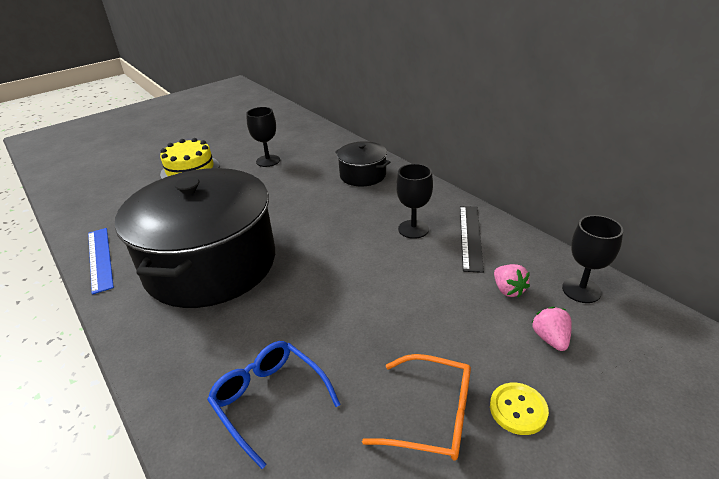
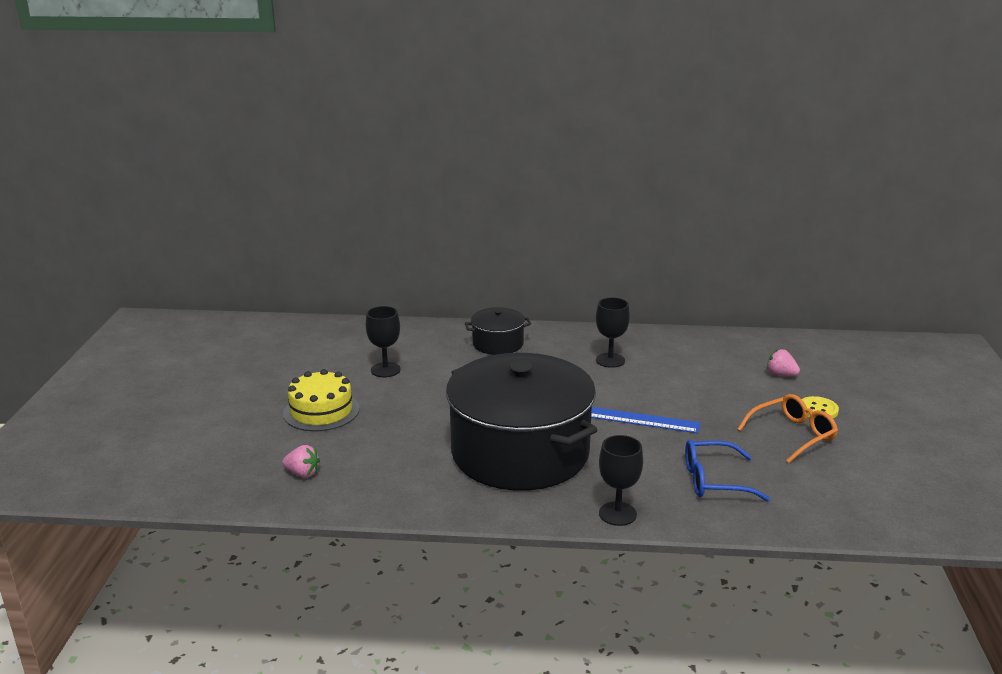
camera: 50 degrees left, 10 degrees down
blue ruler [88,228,114,295] -> blue ruler moved to [591,407,700,433]
black ruler [460,206,484,273] -> none
pink strawberry [494,264,530,298] -> pink strawberry moved to [282,445,320,478]
black goblet [562,215,623,303] -> black goblet moved to [599,435,643,526]

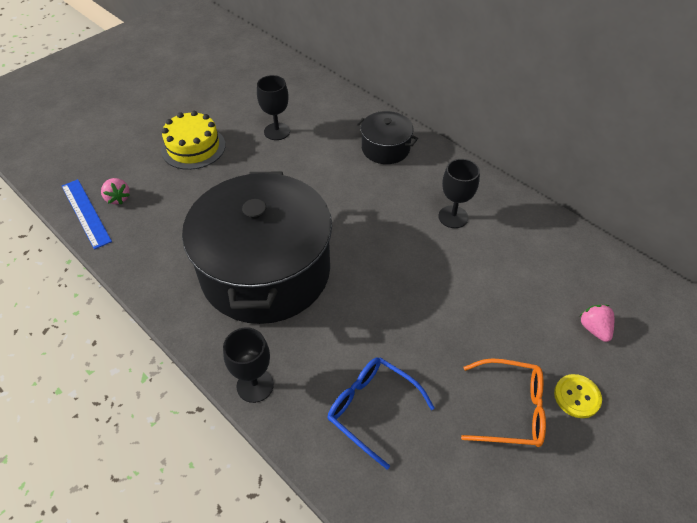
camera: 40 degrees right, 25 degrees up
blue ruler [591,407,700,433] -> blue ruler moved to [62,179,112,250]

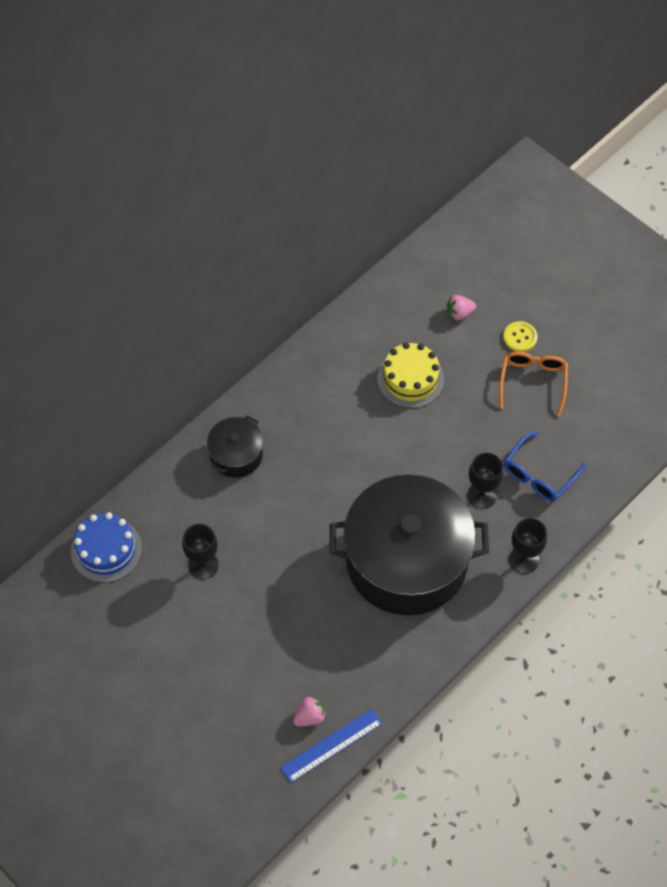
camera: 90 degrees left, 10 degrees up
yellow cake [161,111,226,170] -> yellow cake moved to [377,342,444,408]
black goblet [438,159,480,228] -> black goblet moved to [467,453,503,509]
none -> blue cake [71,512,142,583]

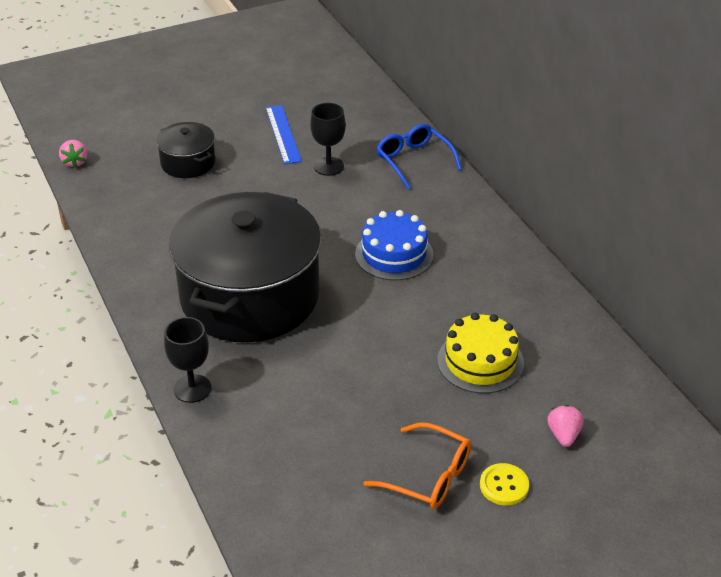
camera: 110 degrees right, 20 degrees down
blue cake [71,512,142,583] -> blue cake moved to [355,210,434,281]
black pot [207,416,263,478] -> black pot moved to [156,122,215,178]
blue ruler [280,709,383,783] -> blue ruler moved to [266,105,302,164]
pink strawberry [293,696,326,726] -> pink strawberry moved to [59,140,87,168]
black goblet [467,453,503,509] -> none
blue glasses [504,431,586,502] -> blue glasses moved to [376,124,462,189]

